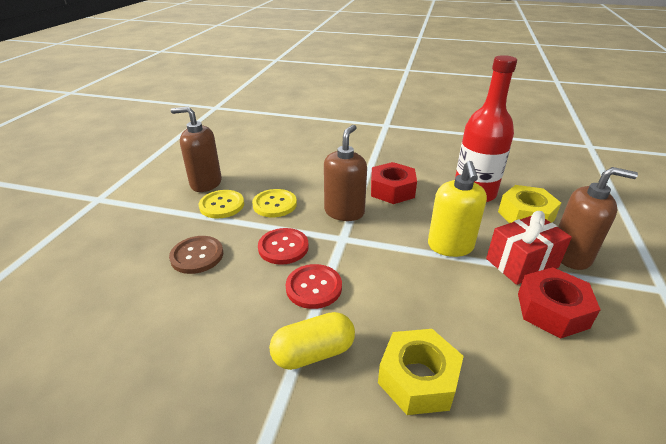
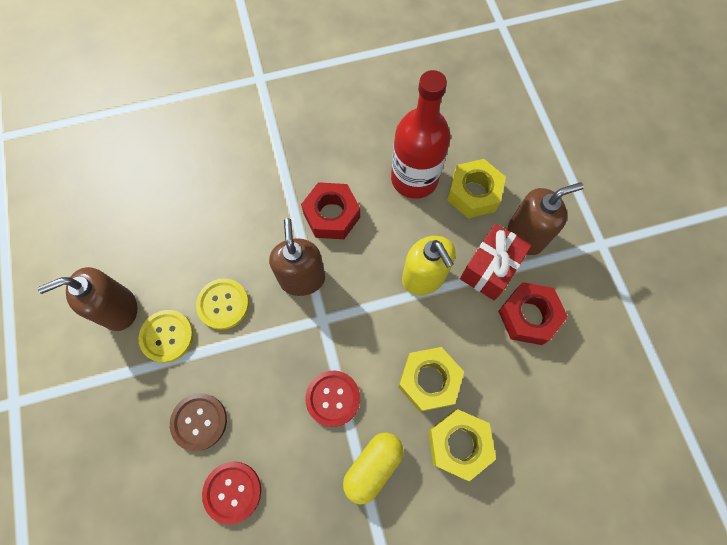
camera: 30 degrees left, 35 degrees up
red button [258,228,309,265] -> red button moved to [202,462,261,525]
none -> yellow nut [398,347,464,412]

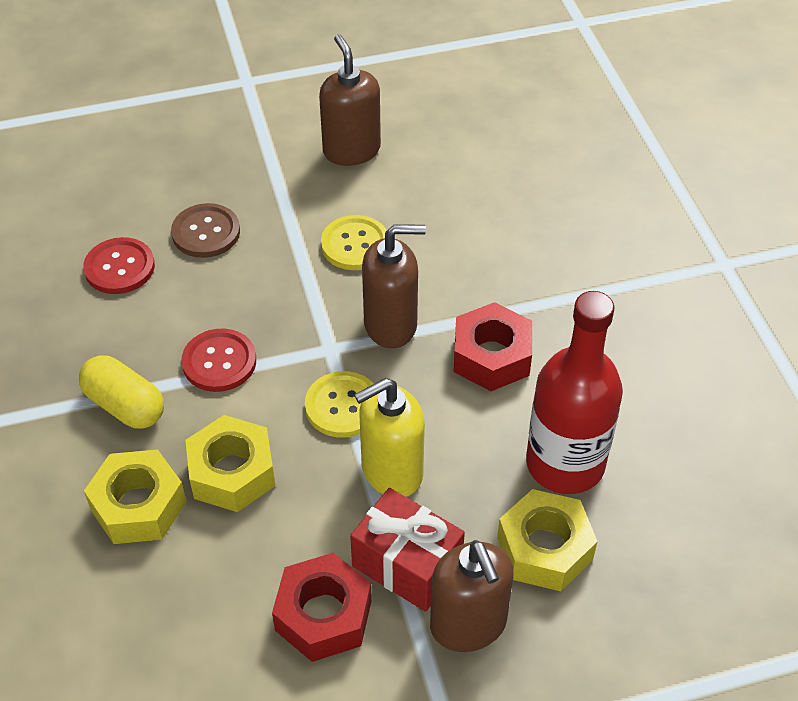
camera: 90 degrees right, 20 degrees down
yellow button [139,310,194,363] -> yellow button moved to [305,371,374,438]

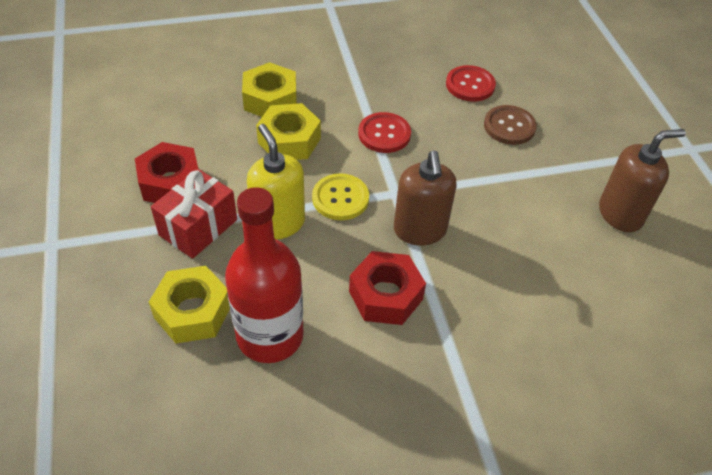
camera: 90 degrees right, 0 degrees up
yellow capsule [79,355,164,429] -> none
yellow button [321,215,387,270] -> none
brown soap dispenser [430,540,514,652] -> none

